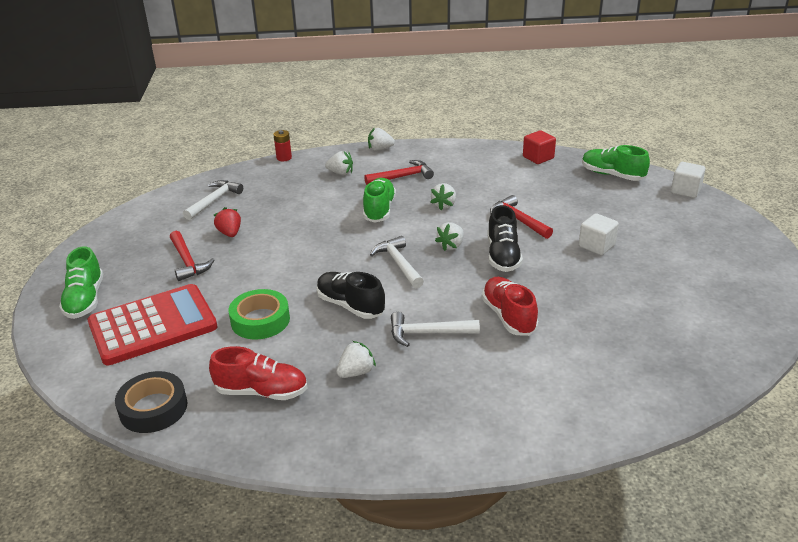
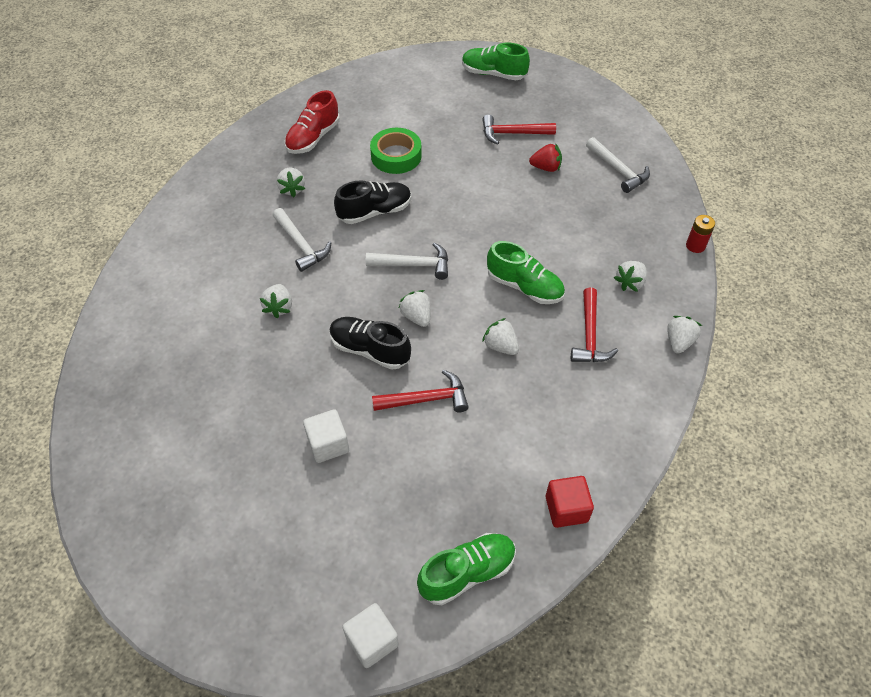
camera: 115 degrees right, 20 degrees up
red calculator [87,284,217,365] -> none
black tape [115,371,187,433] -> none
white hammer [391,312,480,347] -> white hammer turned 120 degrees clockwise [273,208,331,272]
red shoe [482,277,538,336] -> white strawberry [260,284,292,318]

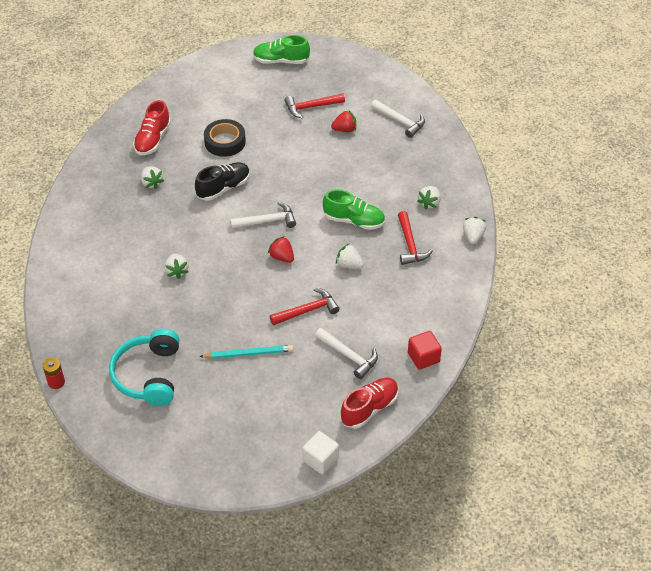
camera: 15 degrees left, 5 degrees down
white hammer [273,208,331,272] -> white hammer moved to [315,328,378,379]
white cube [303,409,349,463] -> turquoise pencil [199,345,293,359]
black shoe [329,317,411,370] -> none
green tape [370,128,422,174] -> black tape [204,119,246,157]
white strawberry [399,290,430,327] -> red strawberry [268,236,294,263]
green shoe [417,533,516,605] -> red shoe [340,378,398,429]
red battery [686,215,715,253] -> red battery moved to [43,358,65,389]
none -> turquoise headphones [109,329,180,406]

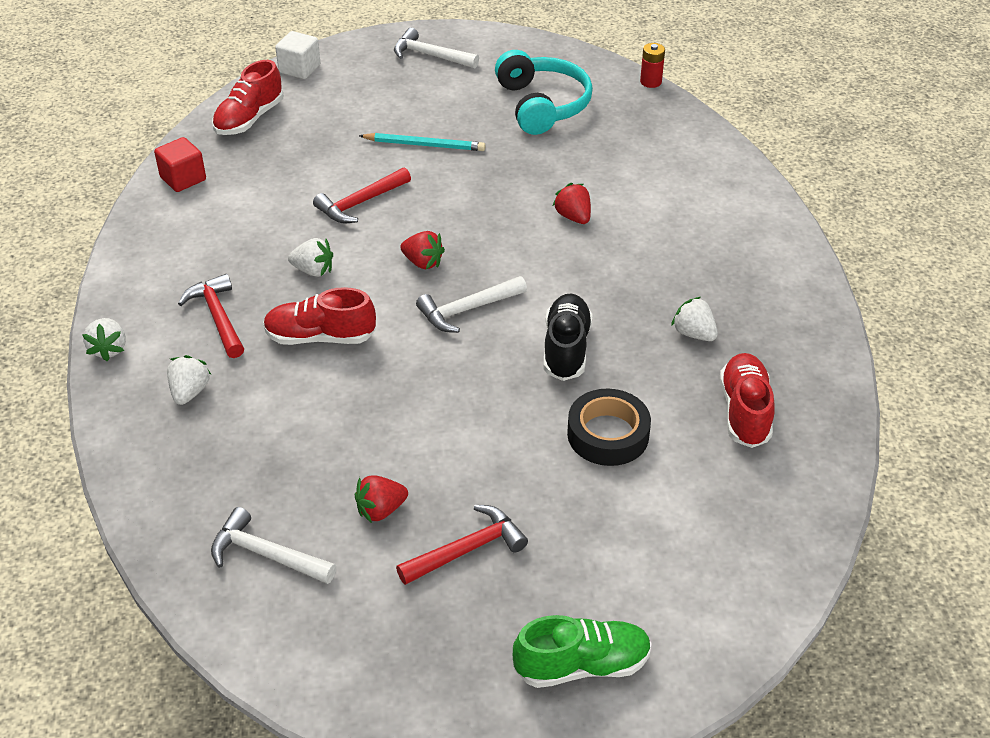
camera: 165 degrees right, 5 degrees down
white strawberry [164,254,188,279] -> red strawberry [553,183,591,224]
black shoe [195,162,250,201] -> black shoe turned 150 degrees clockwise [544,293,593,381]
turquoise pencil [199,345,293,359] -> turquoise pencil turned 150 degrees counterclockwise [359,133,486,151]
white hammer [315,328,378,379] -> white hammer moved to [394,28,479,68]
green shoe [323,189,385,230] -> red shoe [263,287,376,345]

